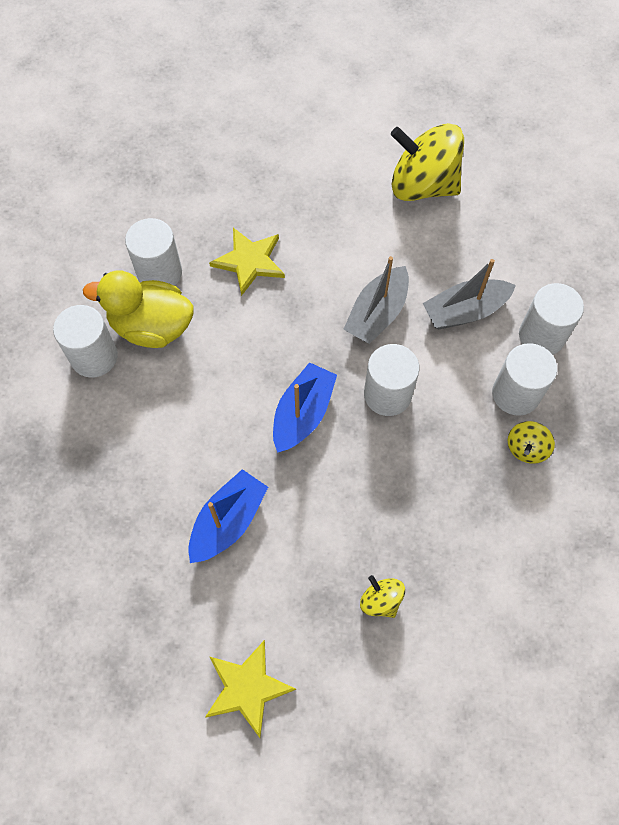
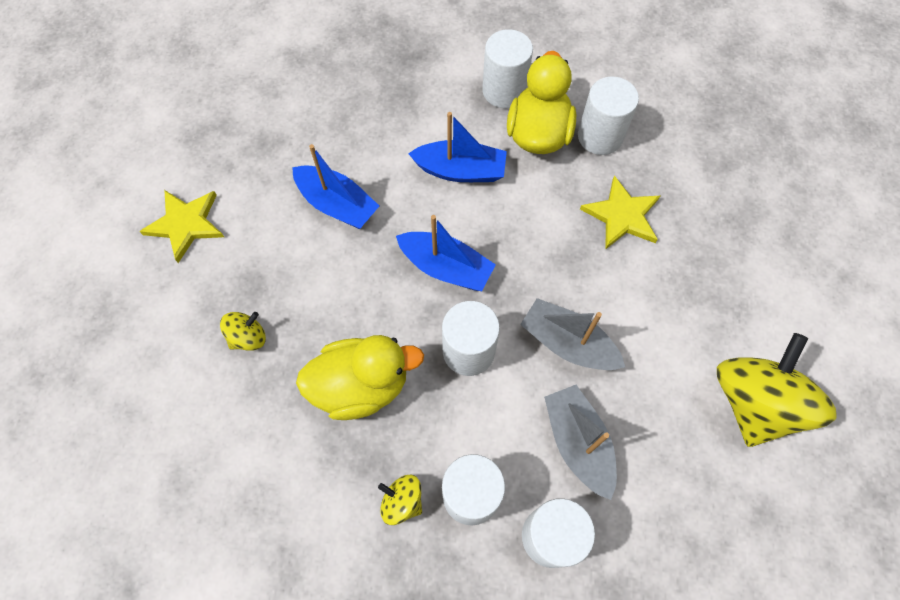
camera: 90 degrees right, 0 degrees up
none -> yellow duck [296,335,424,420]
none -> blue boat [408,112,507,182]

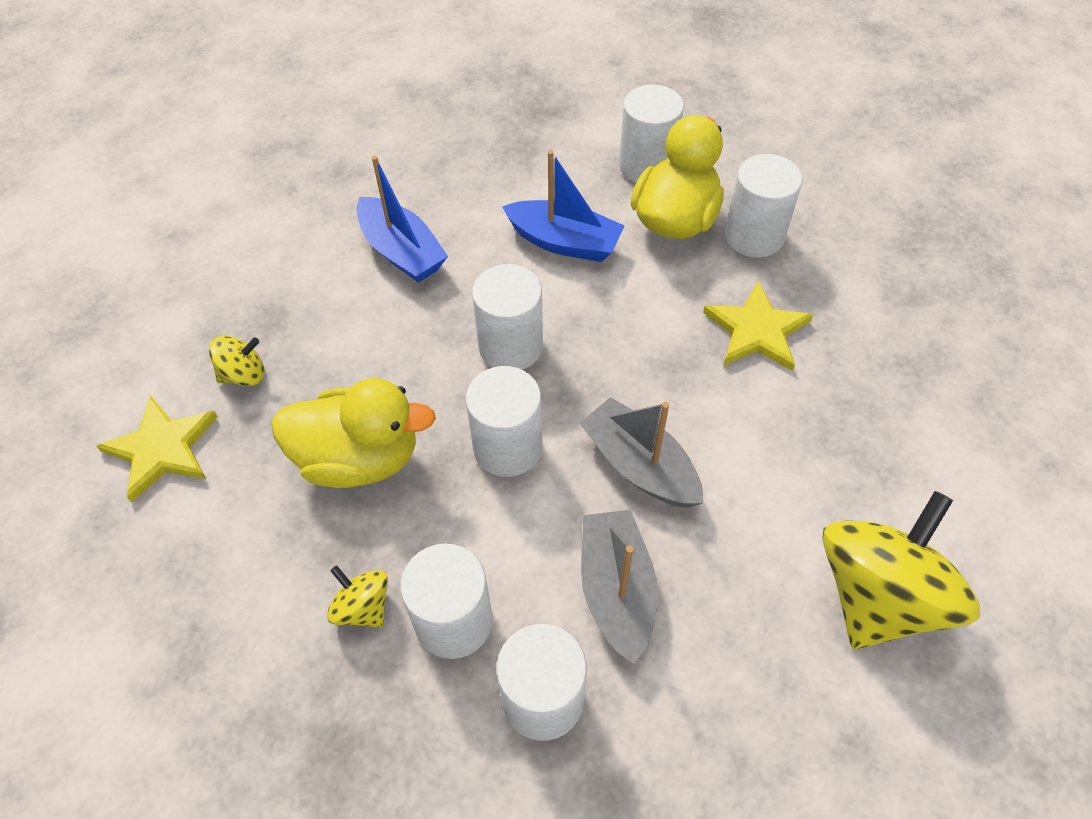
camera: 15 degrees right, 10 degrees down
yellow star [139,190,224,263] -> yellow star moved to [96,395,218,502]
blue boat [396,215,496,291] -> white cylinder [472,264,543,370]

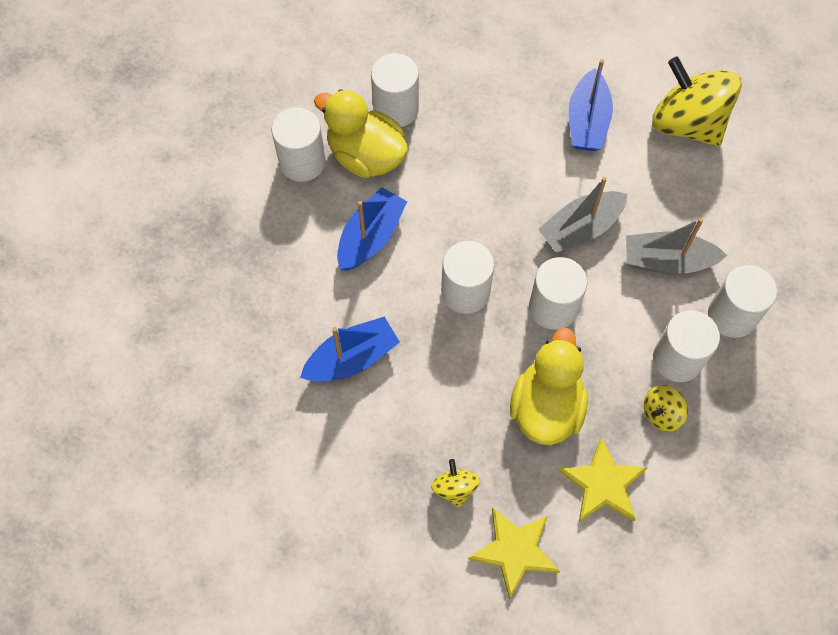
camera: 80 degrees left, 10 degrees up
yellow star [703,281,813,371] -> yellow star moved to [558,437,648,522]
none -> blue boat [568,59,613,151]

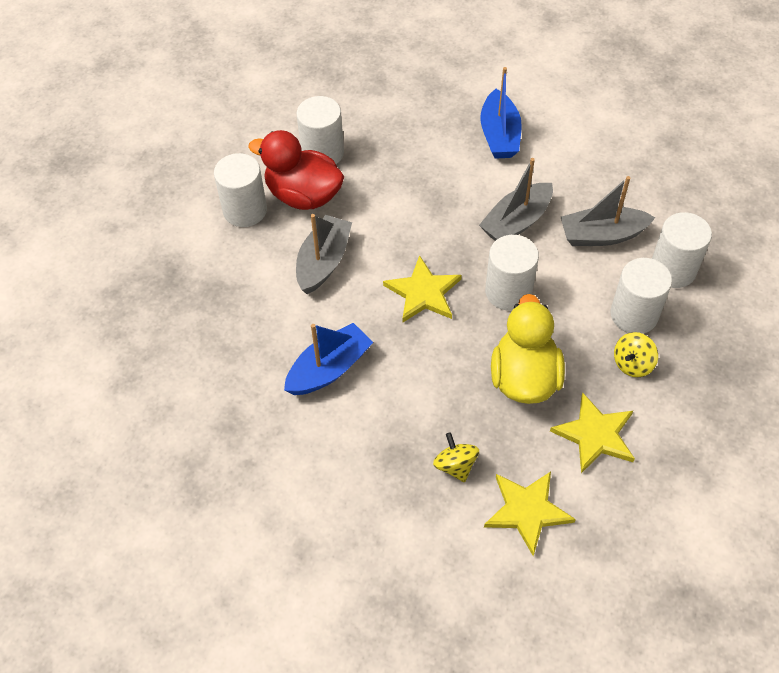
camera: 10 degrees left, 10 degrees down
yellow duck [314,89,408,178] -> red duck [248,130,344,210]
blue boat [337,187,407,271] -> grey boat [296,214,352,294]
white cylinder [441,241,494,314] -> yellow star [383,255,462,323]
yellow spinning top [652,56,742,146] -> none

